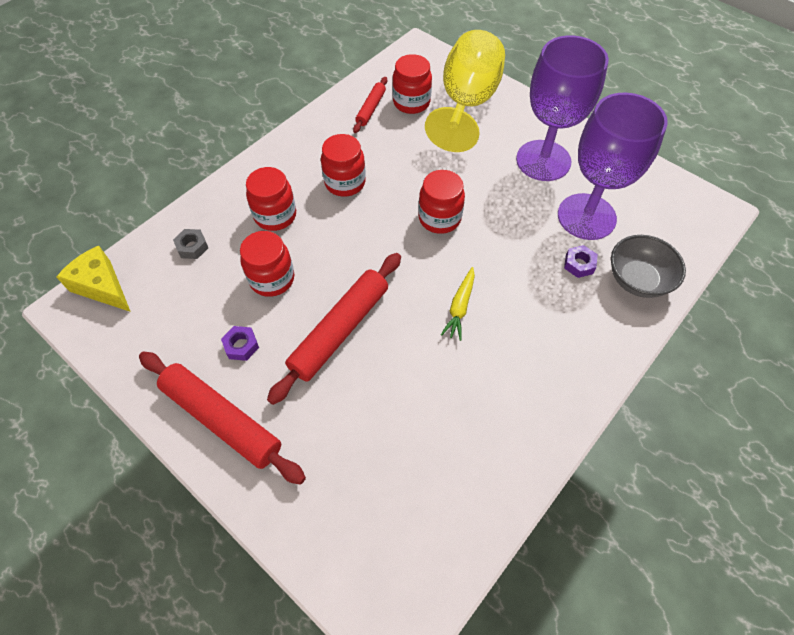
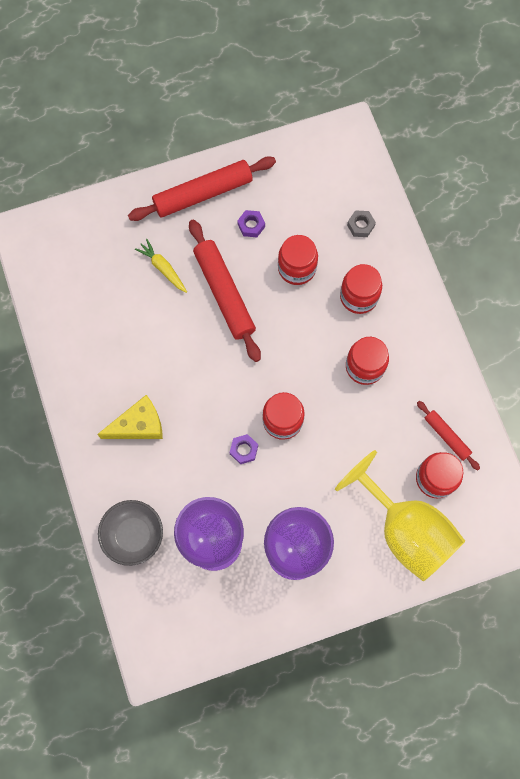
camera: 120 degrees right, 15 degrees up
yellow cheese [56,246,131,312] -> yellow cheese moved to [97,395,163,439]
yellow carrot [441,267,475,341] -> yellow carrot moved to [135,239,187,293]
purple nut [564,245,598,278] -> purple nut moved to [230,434,258,464]

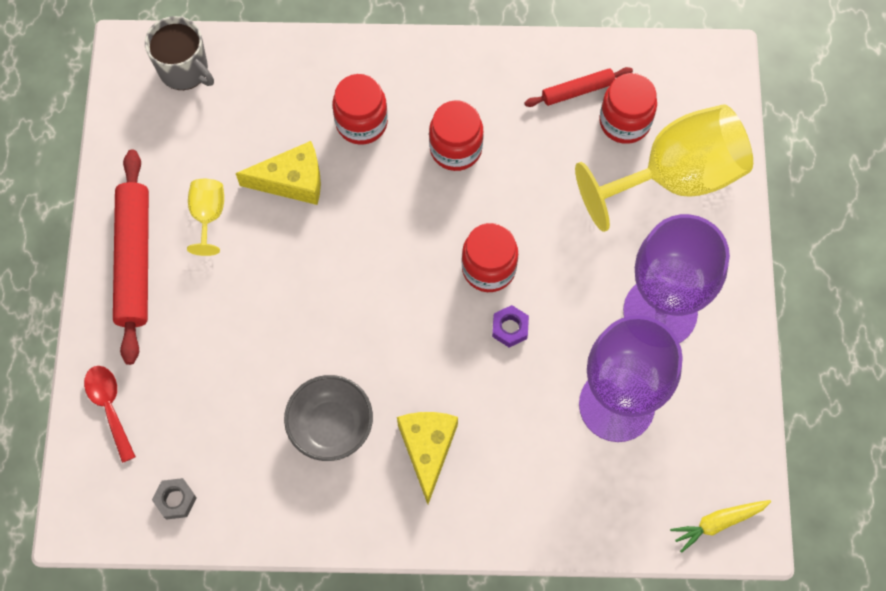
camera: 70 degrees left, 5 degrees down
grey bowl [98,500,163,566] -> grey bowl moved to [284,375,373,461]
yellow carrot [135,239,187,293] -> yellow carrot moved to [670,500,771,553]
red rolling pin [189,220,261,362] -> none
purple nut [237,210,265,237] -> yellow goblet [187,179,224,256]
red jar [278,235,318,285] -> yellow cheese [236,141,321,205]
grey nut [347,210,376,237] -> grey nut moved to [152,478,197,520]
none -> red spoon [84,366,136,463]
none -> grey mug [145,16,214,90]

